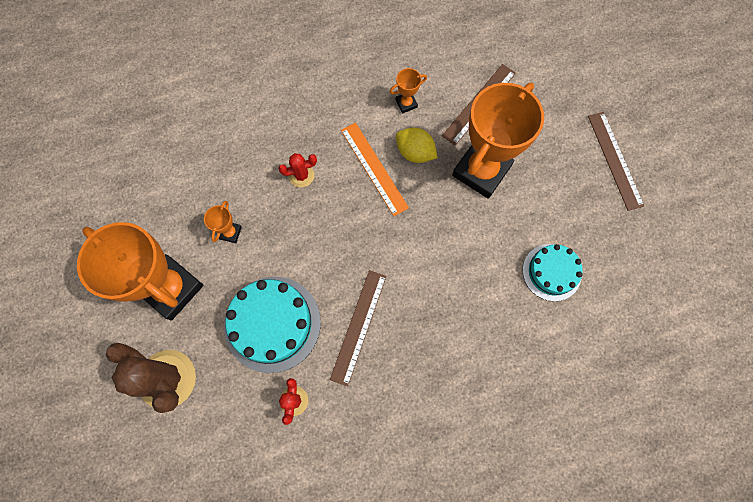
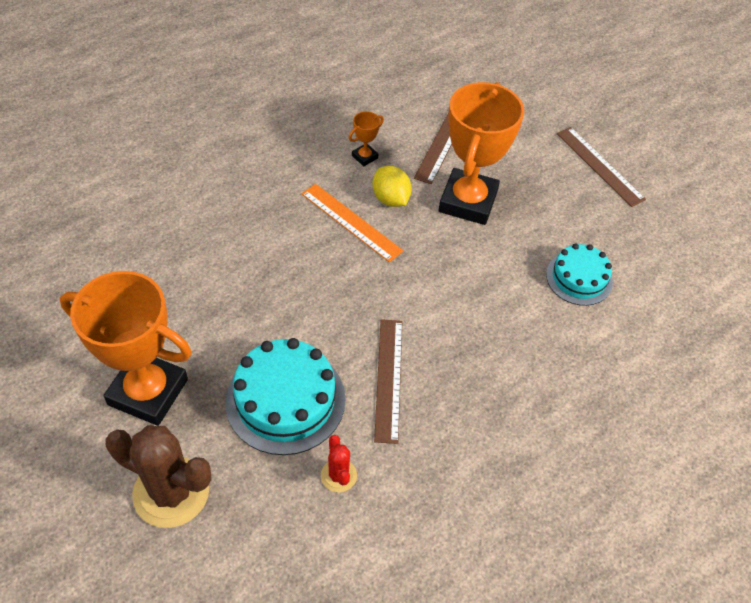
camera: 20 degrees left, 20 degrees down
orange trophy [204,201,242,243] -> none
red cactus [278,153,317,188] -> none
yellow lemon [396,128,438,163] -> yellow lemon turned 45 degrees clockwise [373,166,412,207]

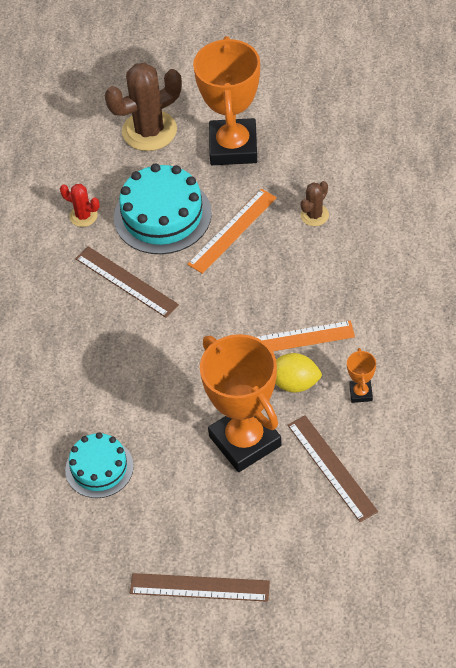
camera: 135 degrees right, 0 degrees up
orange trophy [60,271,192,426] -> orange trophy turned 60 degrees counterclockwise [193,36,260,165]
none -> orange ruler [187,189,277,274]
none -> brown cactus [300,181,329,226]

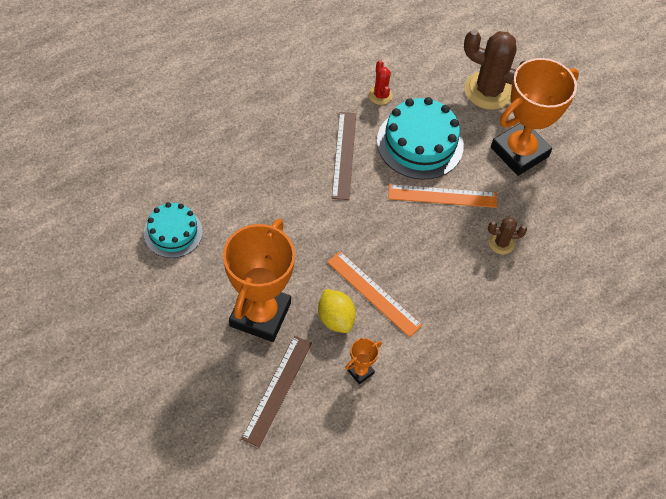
camera: 45 degrees right, 5 degrees up
brown ruler [130,573,270,602] -> none

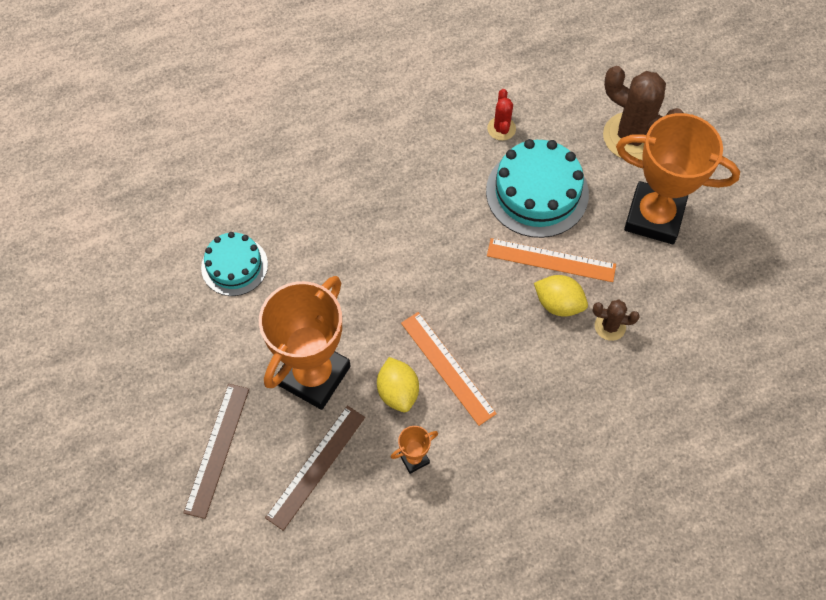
camera: 15 degrees right, 5 degrees up
brown ruler [332,112,356,200] -> brown ruler moved to [183,384,249,519]
orange trophy [491,58,579,176] -> orange trophy turned 45 degrees clockwise [616,113,740,244]
none -> yellow lemon [534,275,588,317]

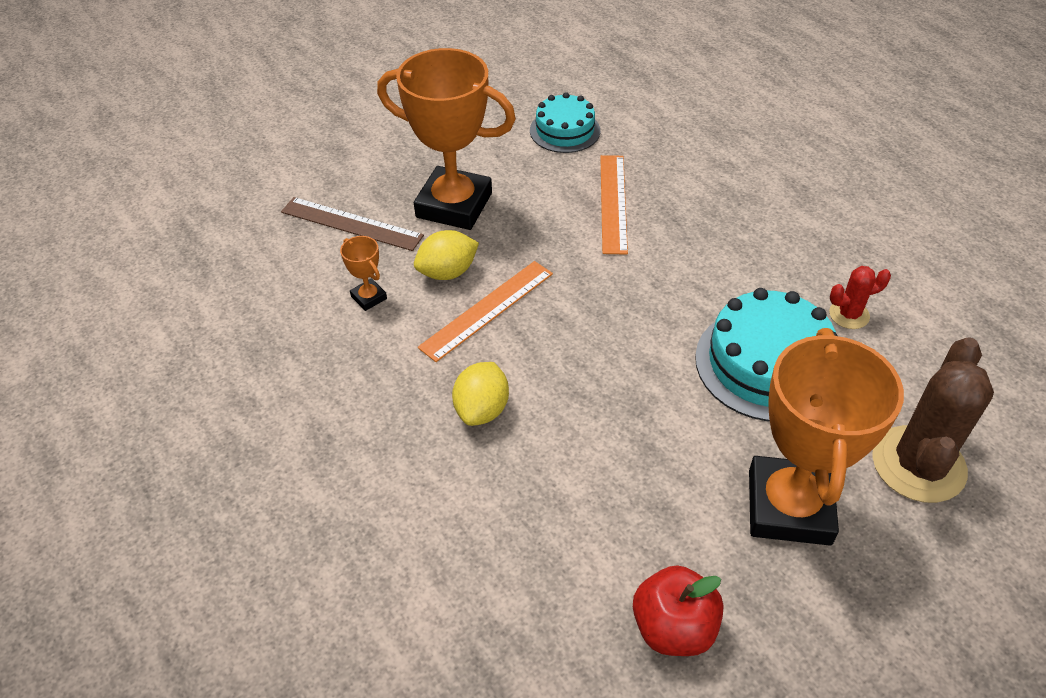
camera: 80 degrees right, 15 degrees down
brown ruler [183,384,249,519] -> none
orange ruler [487,238,616,282] -> orange ruler moved to [600,155,628,255]
yellow lemon [534,275,588,317] -> yellow lemon moved to [452,362,509,426]
brown cactus [593,300,640,341] -> none
none -> red apple [633,565,723,656]

